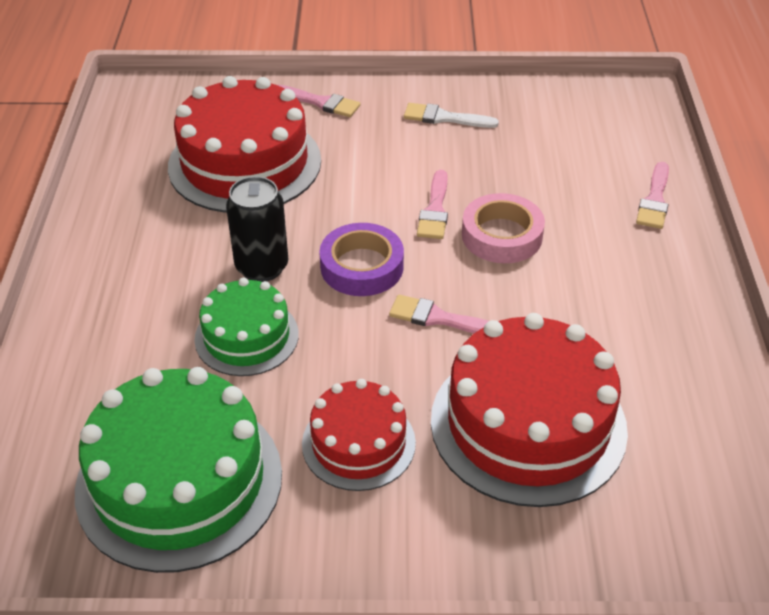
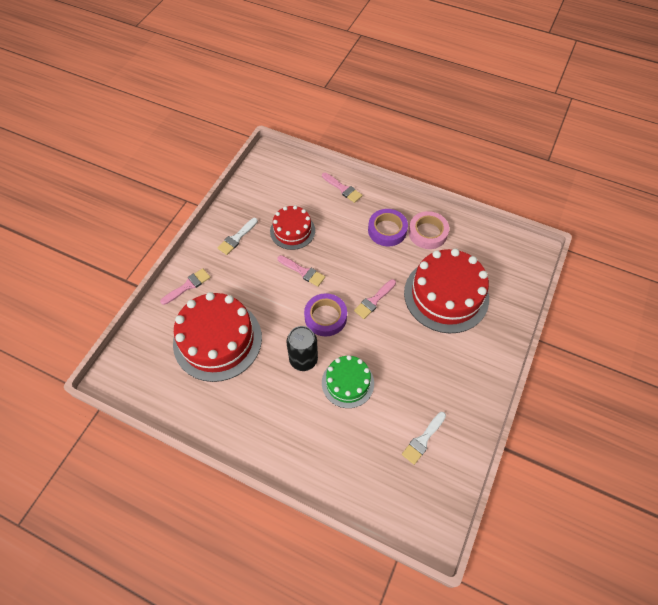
camera: 65 degrees left, 15 degrees up
green cake [75,367,282,573] -> white brush [402,412,446,465]
red cake [302,379,416,491] -> red cake moved to [270,205,315,250]
pink tape [462,193,545,263] -> pink tape moved to [409,211,449,249]
none -> purple tape [368,209,408,246]

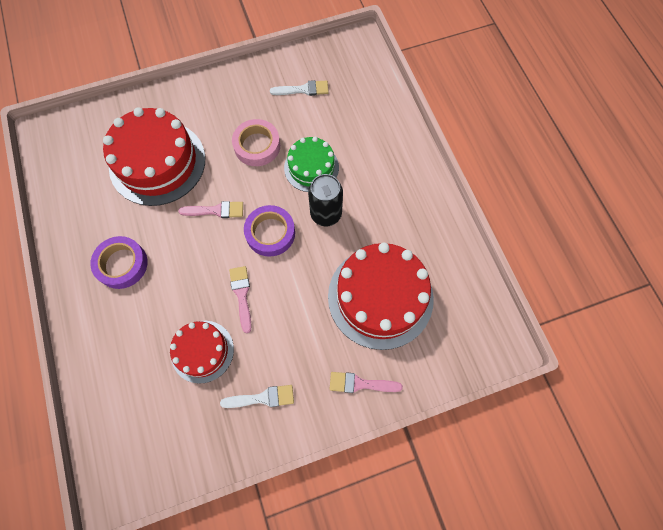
camera: 135 degrees left, 10 degrees up
pink brush [322,173,363,203] -> none
pink tape [409,211,449,249] -> pink tape moved to [232,119,280,166]

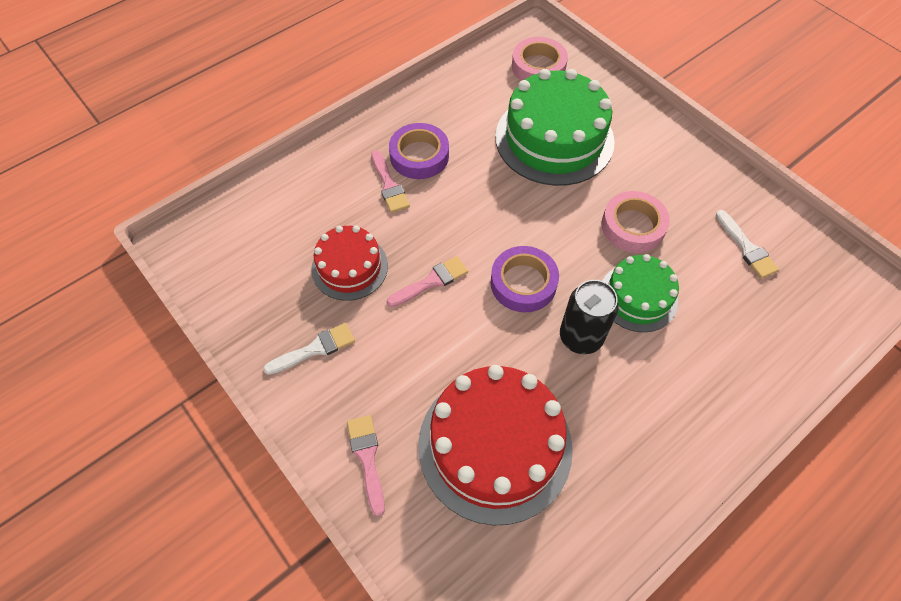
camera: 70 degrees right, 10 degrees down
red cake [103,107,205,206] -> green cake [495,69,615,186]
pink brush [179,201,243,218] -> pink brush moved to [371,150,410,213]
white brush [220,385,294,408] -> white brush turned 90 degrees counterclockwise [263,323,355,375]
none -> pink tape [512,37,568,81]

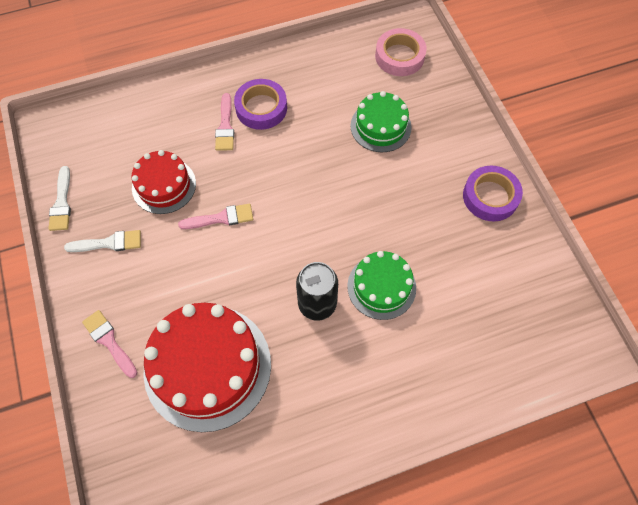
camera: 20 degrees right, 5 degrees up
pink brush [347,415,385,516] -> pink brush turned 45 degrees counterclockwise [82,310,138,378]
purple tape [490,246,559,312] -> purple tape moved to [463,166,523,221]
green cake [495,69,615,186] -> green cake [351,91,412,152], size x0.57
pink tape [601,191,670,253] -> none
white brush [716,210,779,279] -> white brush moved to [48,166,71,231]

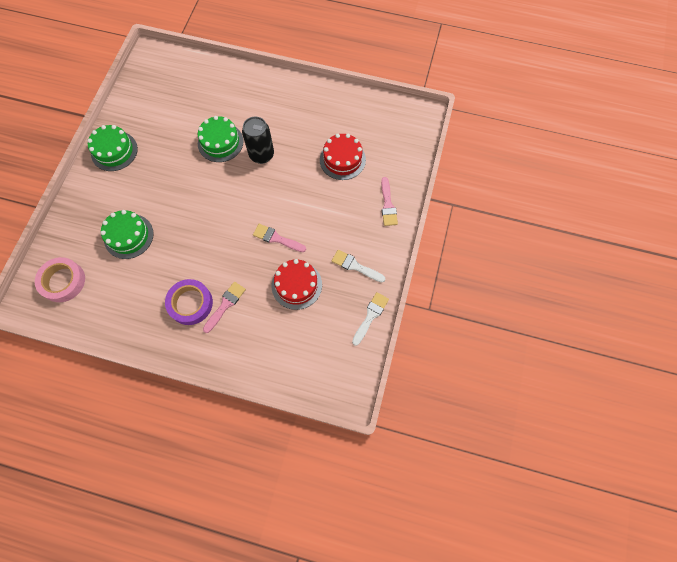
camera: 145 degrees left, 5 degrees up
red cake [144,303,271,432] -> red cake [320,134,366,180], size x0.57
purple tape [463,166,523,221] -> green cake [87,125,138,171]

